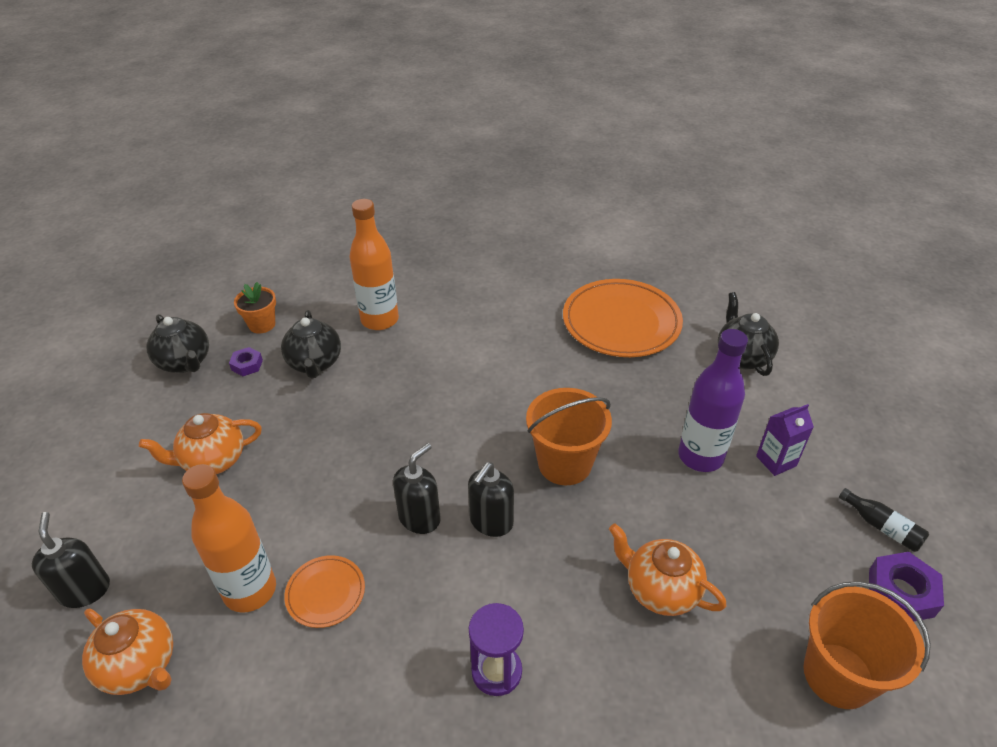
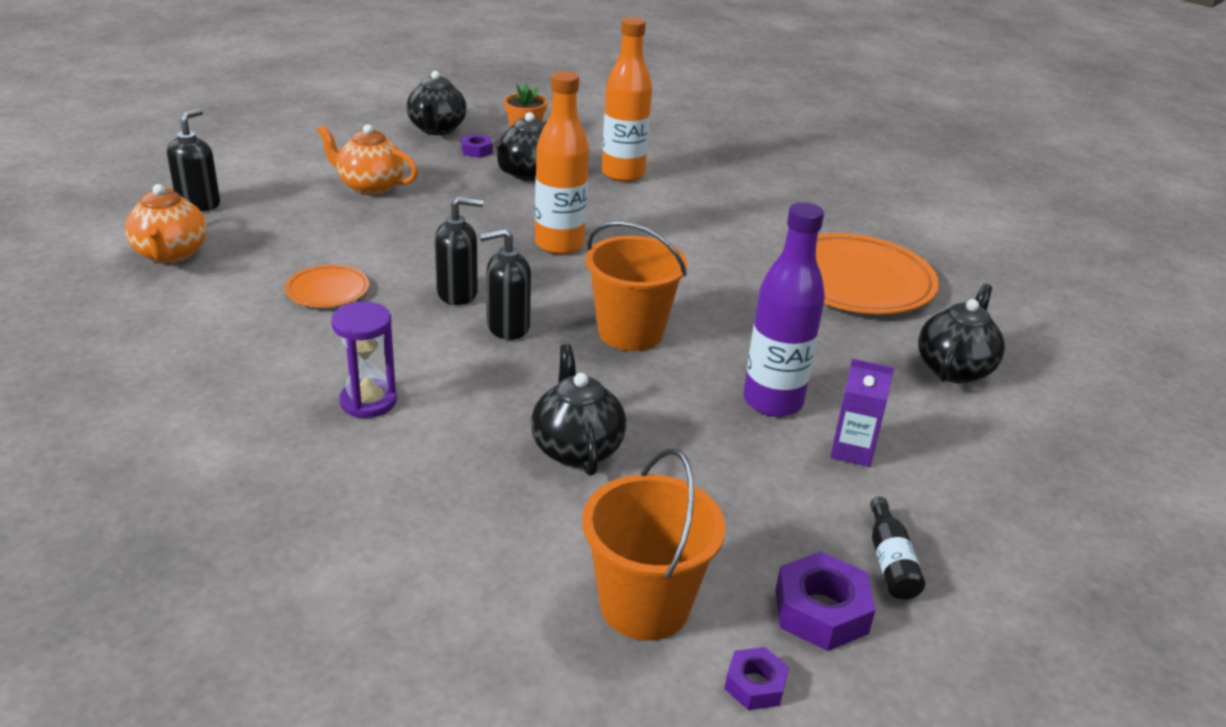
camera: 40 degrees right, 10 degrees down
orange bottle [182,464,276,613] -> orange bottle moved to [535,71,589,255]
orange teapot [609,523,726,616] -> black teapot [531,344,626,476]
none -> purple nut [724,647,789,710]

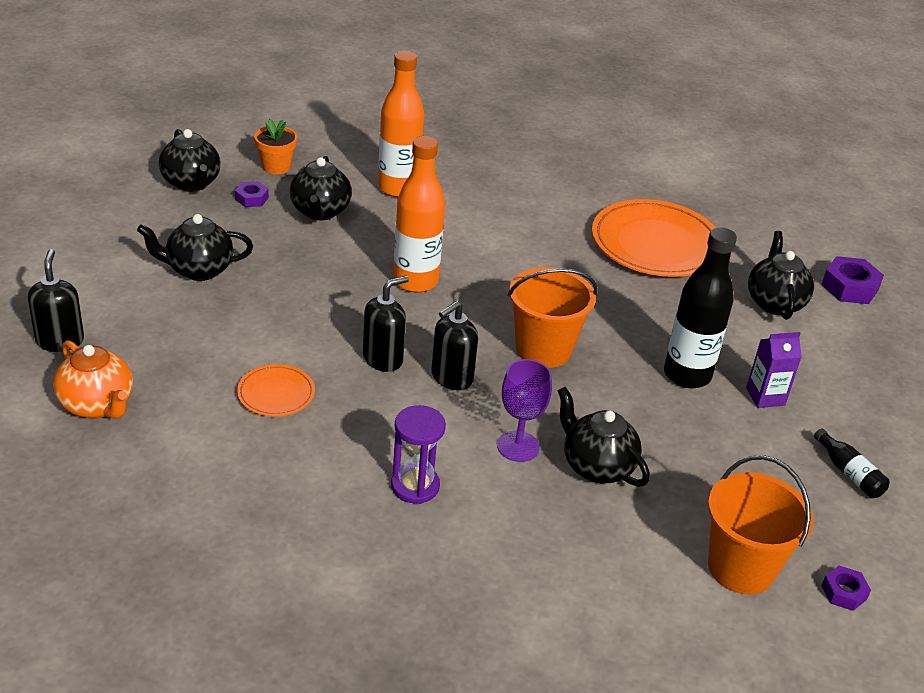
camera: 30 degrees left, 5 degrees up
orange teapot [317,124,418,195] -> black teapot [137,214,253,281]
purple bottle [743,202,825,417] -> black bottle [664,227,737,388]
purple nut [776,552,876,651] -> purple nut moved to [821,256,884,304]
none -> purple goblet [497,359,552,462]

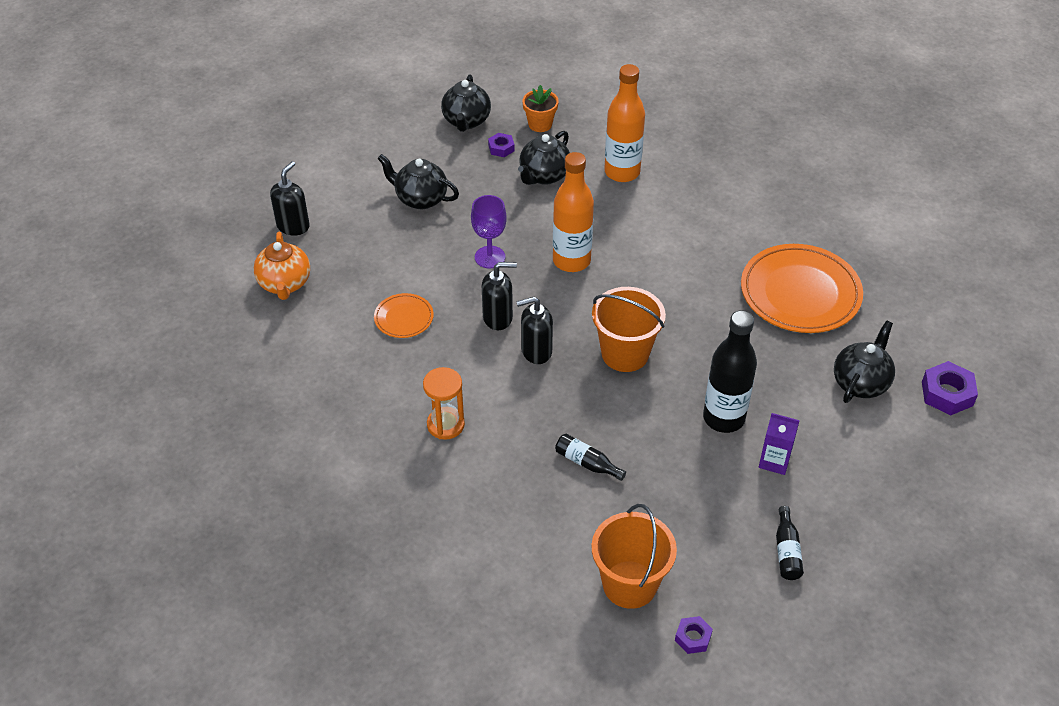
camera: 35 degrees right, 10 degrees up
purple hourglass [391,405,446,504] -> orange hourglass [423,367,465,440]
purple goblet [497,359,552,462] -> purple goblet moved to [471,195,507,269]
black teapot [557,387,650,487] -> black bottle [555,434,626,481]

